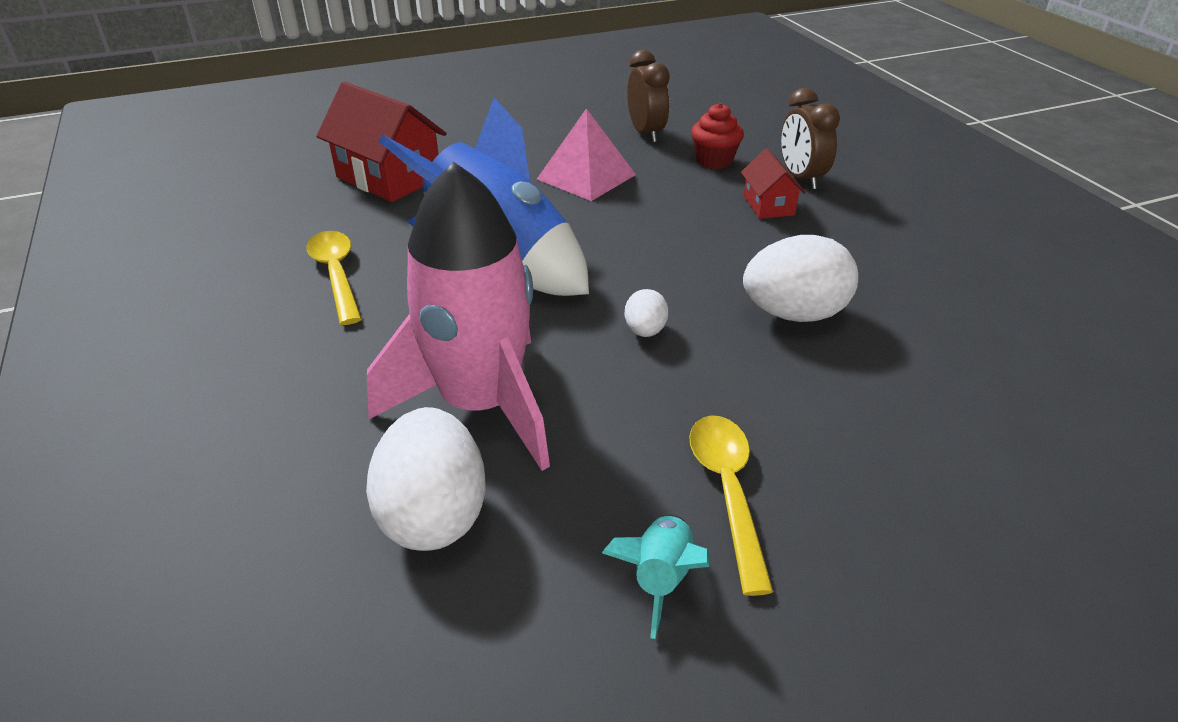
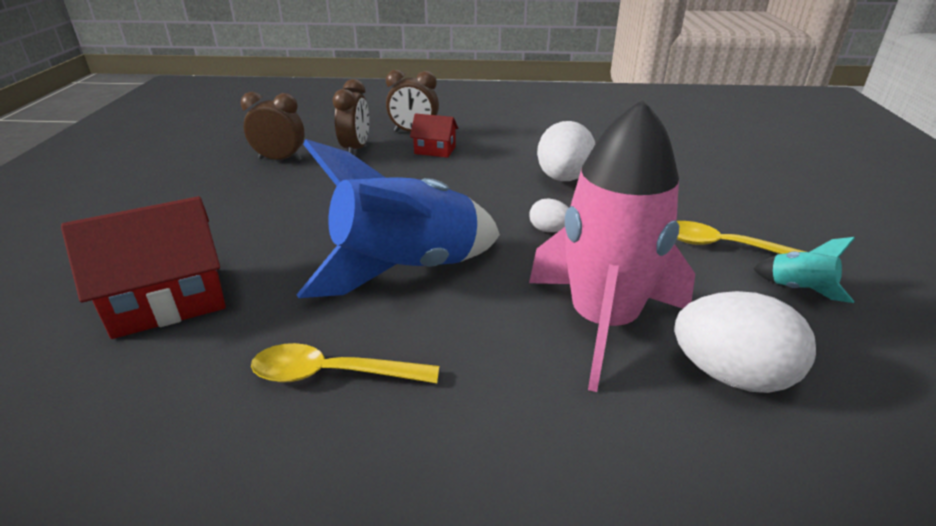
camera: 65 degrees left, 5 degrees down
pink pyramid [537,108,636,201] -> none
red cupcake [691,103,744,169] -> brown clock [333,79,369,154]

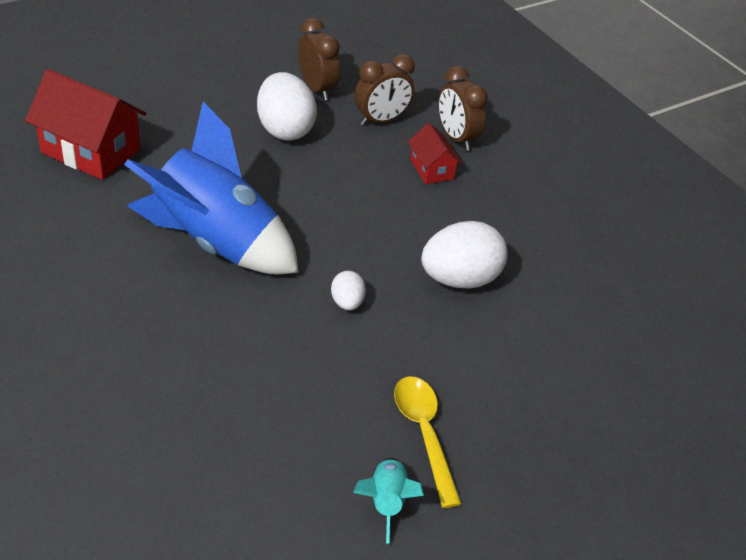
camera: 50 degrees right, 10 degrees up
yellow spoon [251,343,439,383] -> none
pink rocket [529,98,695,392] -> none
white egg [674,291,816,393] -> white egg moved to [257,72,317,140]

